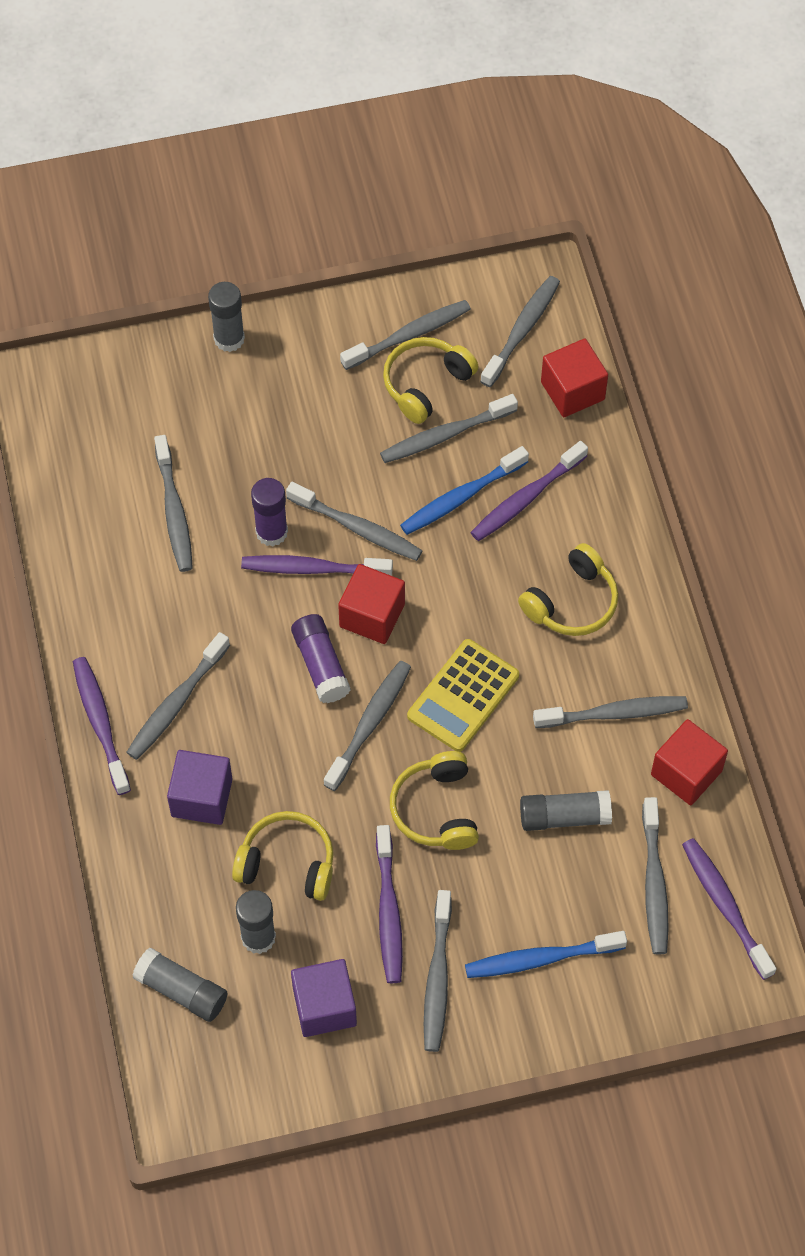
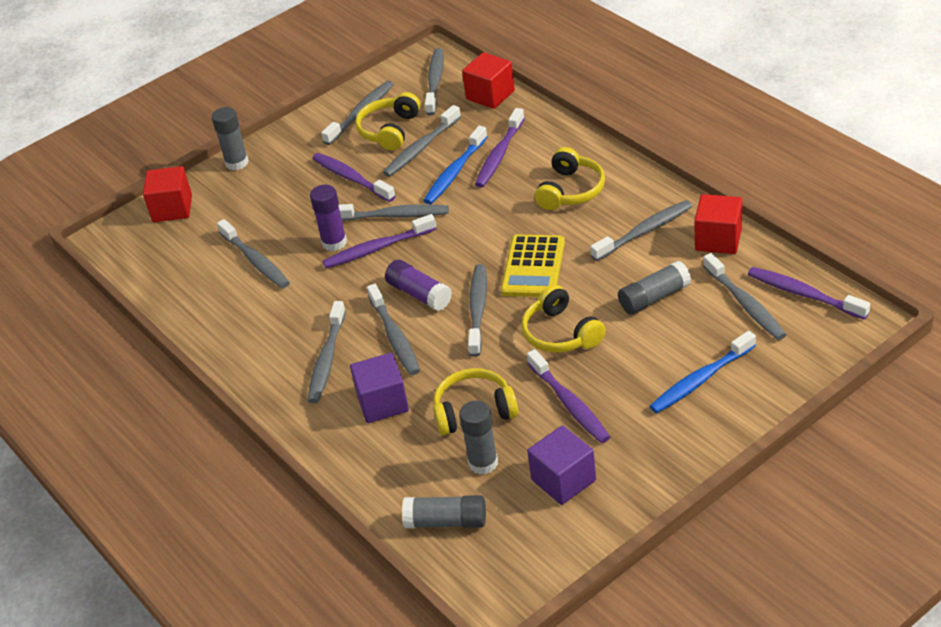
camera: 20 degrees left, 20 degrees down
purple toothbrush [73,657,131,795] -> purple toothbrush moved to [312,153,396,202]
red cube [338,564,405,644] -> red cube moved to [143,166,192,222]
grey toothbrush [424,890,452,1052] -> grey toothbrush moved to [367,284,420,375]

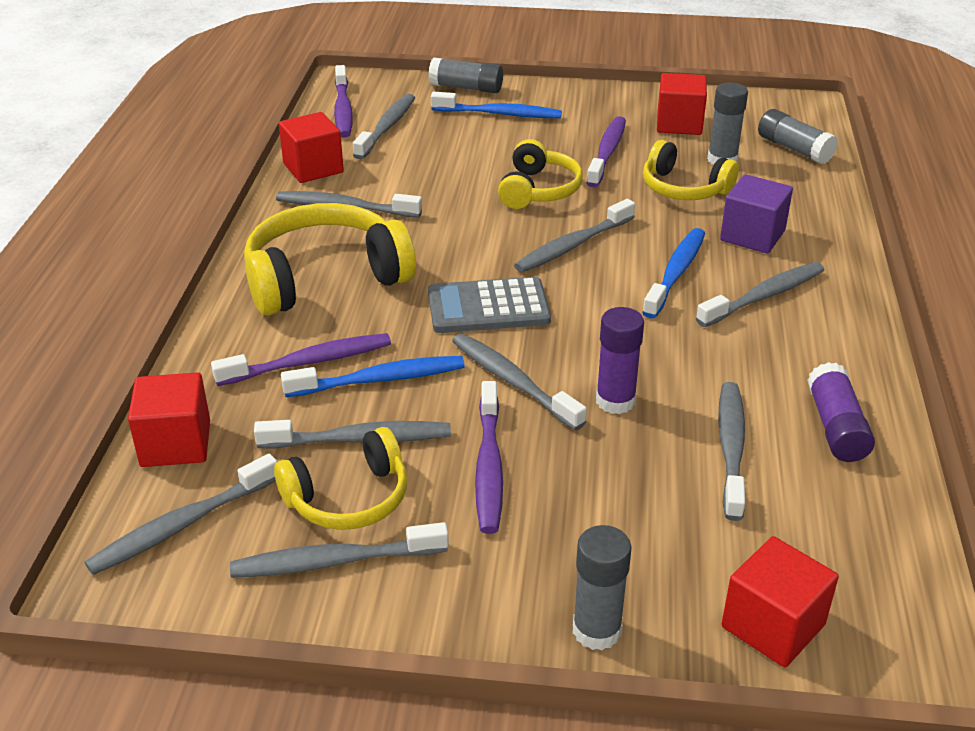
camera: 140 degrees left, 5 degrees down
purple toothbrush [322,214,437,268] -> none
grey toothbrush [367,284,420,375] -> blue toothbrush [642,228,705,318]
purple glue stick [385,260,452,311] -> purple glue stick moved to [807,362,875,462]
yellow calculator [501,235,565,297] -> none
purple cube [527,425,596,505] -> red cube [657,73,707,135]
yellow headphones [535,147,605,210] -> yellow headphones [244,203,416,316], size x1.62
grey glue stick [618,261,691,315] -> grey glue stick moved to [428,57,503,93]
none -> grey calculator [428,277,551,333]

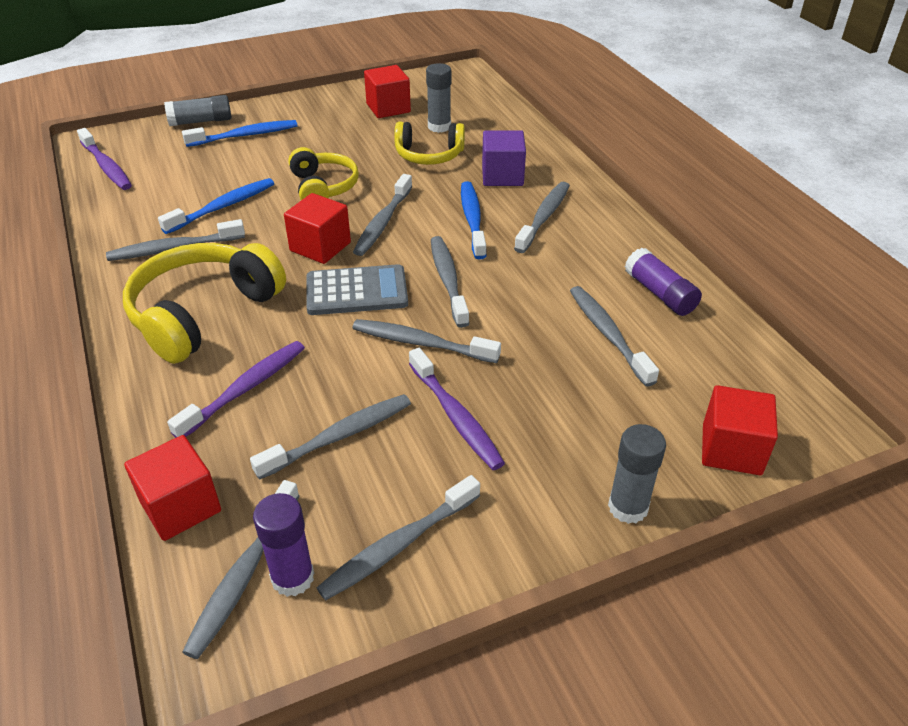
camera: 30 degrees left, 5 degrees up
yellow headphones [274,427,407,530] -> none
red cube [279,112,344,183] -> red cube moved to [284,193,351,264]
blue toothbrush [281,356,465,397] -> blue toothbrush moved to [158,178,274,234]
grey toothbrush [353,94,415,159] -> grey toothbrush moved to [431,236,469,328]
grey calculator [428,277,551,333] -> grey calculator turned 150 degrees counterclockwise [306,264,408,315]
purple toothbrush [586,116,626,187] -> none
purple glue stick [596,307,644,414] -> purple glue stick moved to [253,493,314,597]
grey glue stick [758,109,838,164] -> none

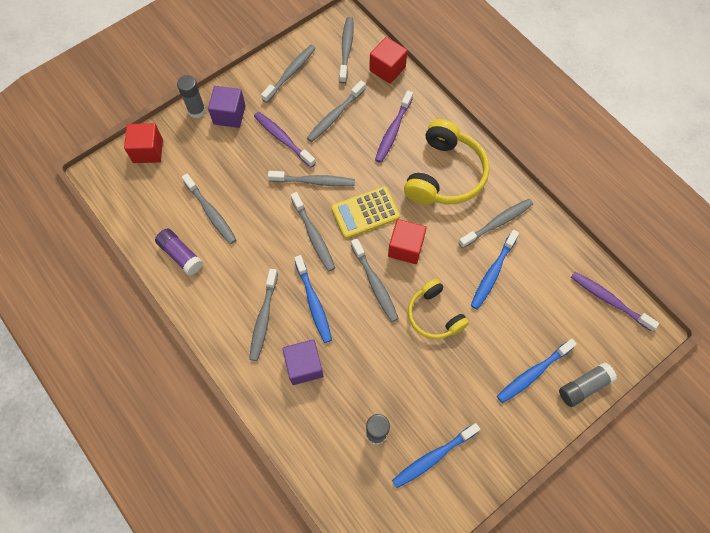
camera: 165 degrees right, 25 degrees up
purple glue stick [253,493,314,597] -> none
grey calculator [306,264,408,315] -> yellow calculator [331,186,400,239]
grey toothbrush [353,174,413,256] -> grey toothbrush turned 150 degrees clockwise [351,239,399,322]
red cube [364,65,411,118] -> blue toothbrush [392,423,480,488]
yellow headphones [394,122,465,165] -> none
none -> purple cube [208,86,246,128]

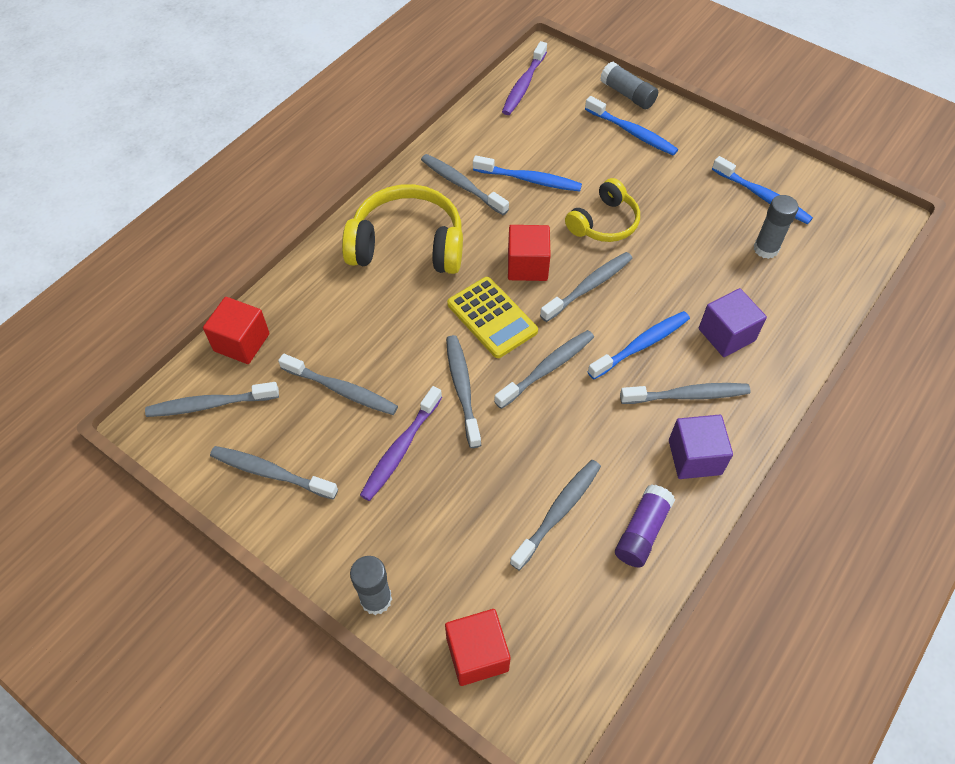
camera: 105 degrees left, 10 degrees down
purple cube [208,86,246,128] -> purple cube moved to [669,414,733,479]
purple toothbrush [375,90,413,163] -> none

